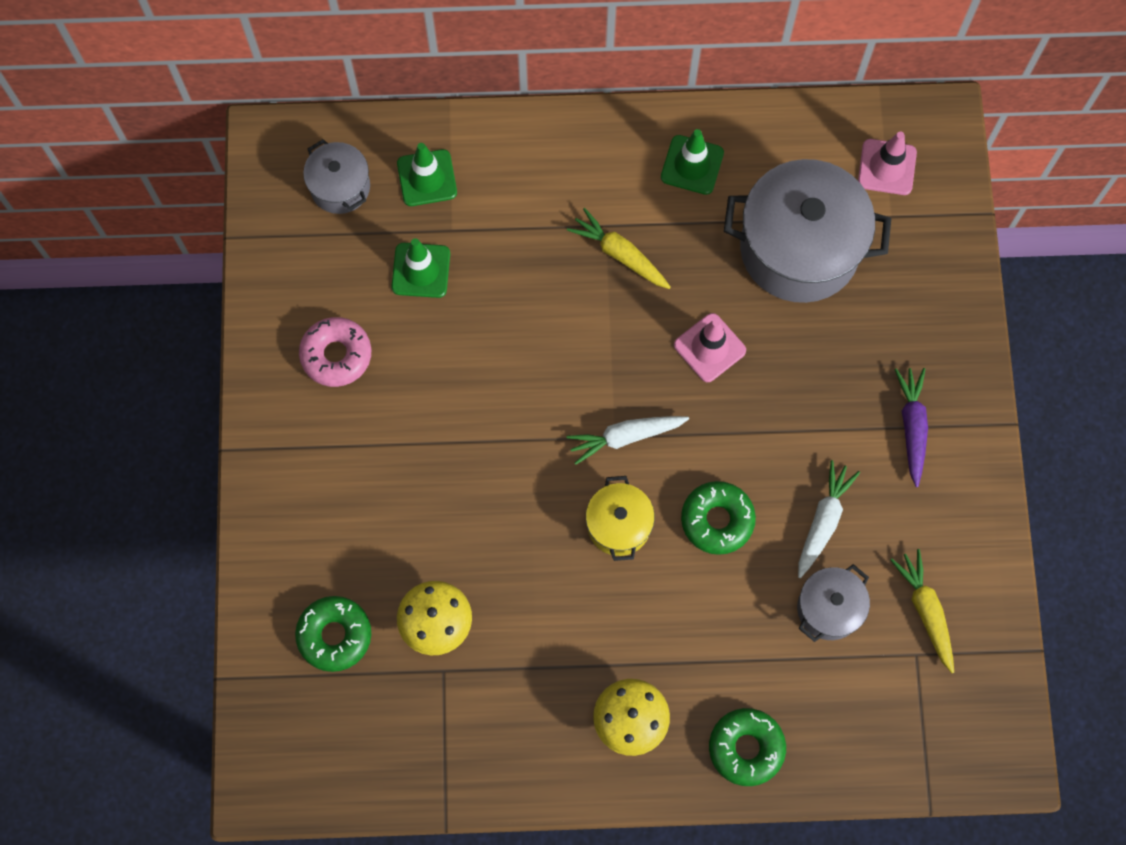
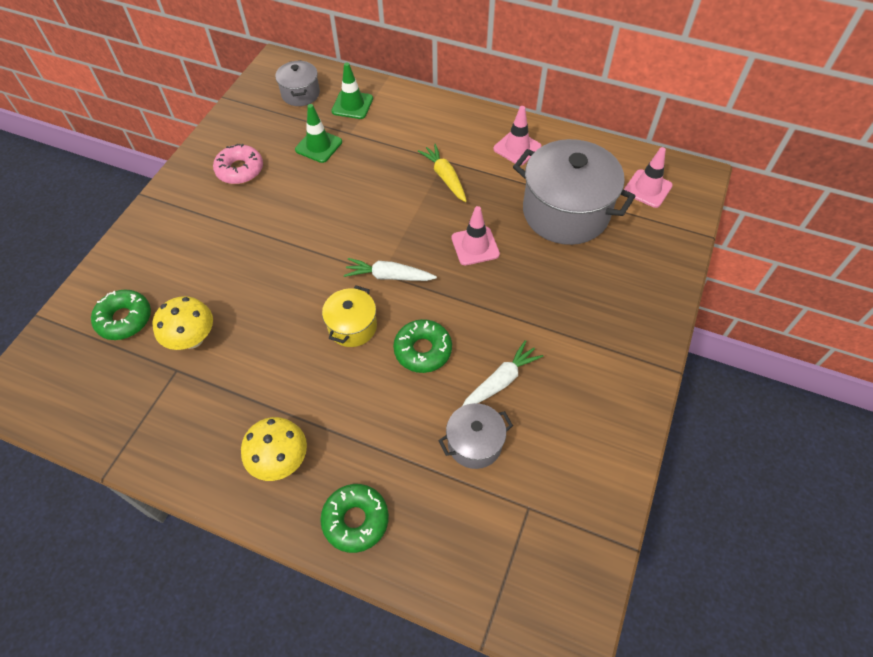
camera: 25 degrees right, 15 degrees down
green traffic cone [661,129,724,195] -> pink traffic cone [493,106,541,165]
yellow carrot [890,549,954,673] -> none
purple carrot [894,368,928,487] -> none

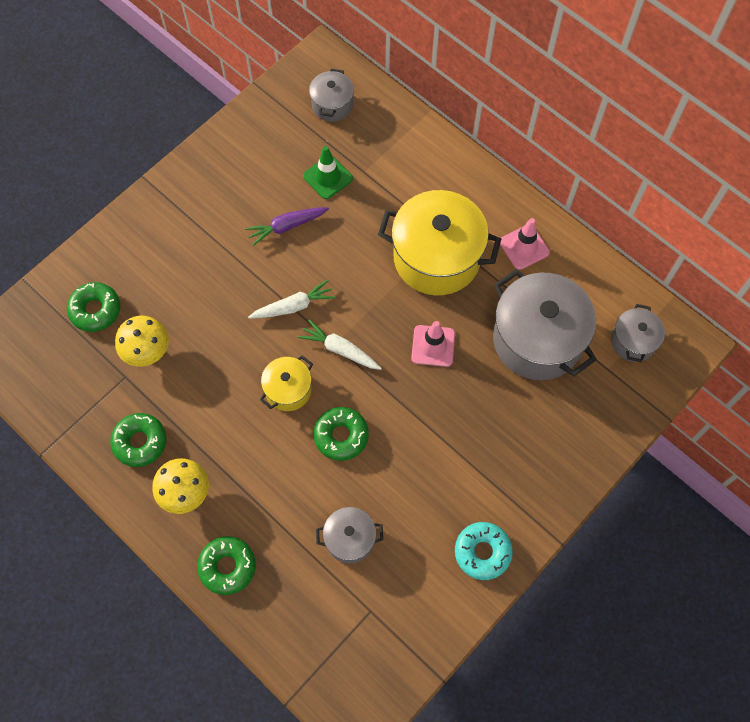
camera: 20 degrees right, 10 degrees up
pink donut [213,144,263,184] -> none
green traffic cone [331,62,373,119] -> none
yellow carrot [418,144,467,202] -> yellow pot [378,190,501,295]
white carrot [462,340,543,406] -> white carrot moved to [248,280,336,319]
pink traffic cone [624,147,673,208] -> grey pot [611,304,665,362]
none -> green donut [110,413,167,467]
none -> purple carrot [245,207,329,246]
none -> turquoise donut [455,522,513,580]

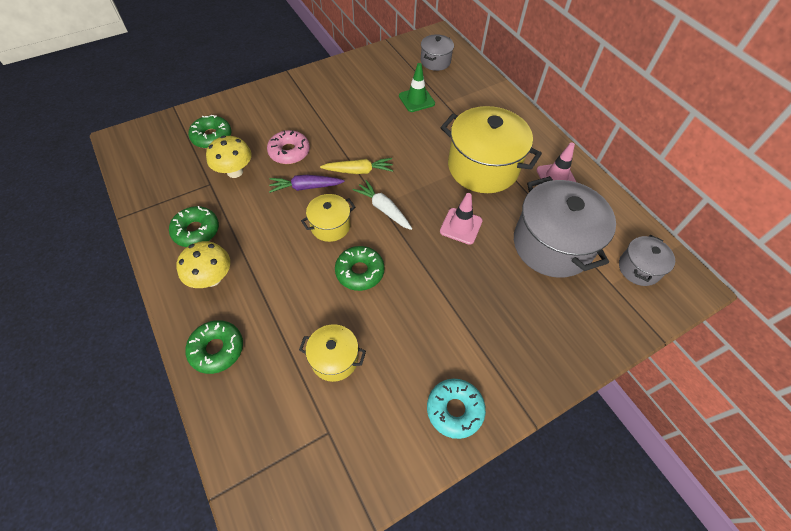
camera: 15 degrees right, 10 degrees down
purple carrot [245,207,329,246] -> purple carrot moved to [269,175,345,193]
white carrot [248,280,336,319] -> yellow carrot [320,158,394,174]
grey pot [316,507,383,564] -> yellow pot [299,324,366,382]
none -> pink donut [267,130,310,164]

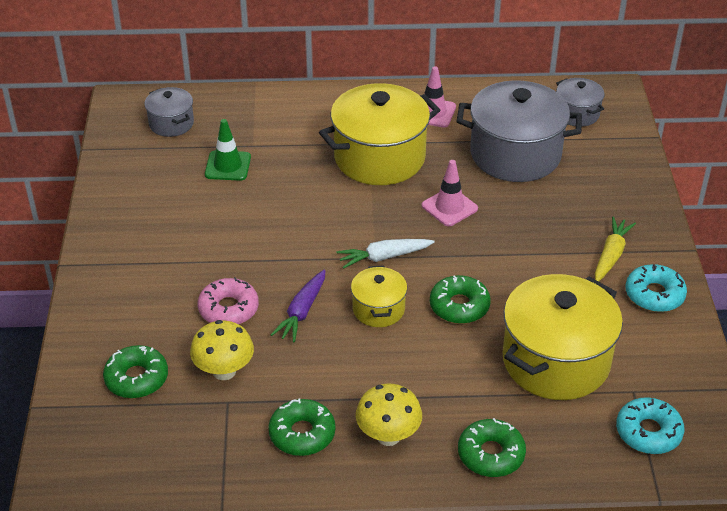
camera: 60 degrees left, 15 degrees down
yellow pot [299,324,366,382] -> yellow pot [503,274,623,400], size x1.97
yellow carrot [320,158,394,174] -> yellow carrot moved to [595,217,636,282]
none -> turquoise donut [616,397,684,454]

